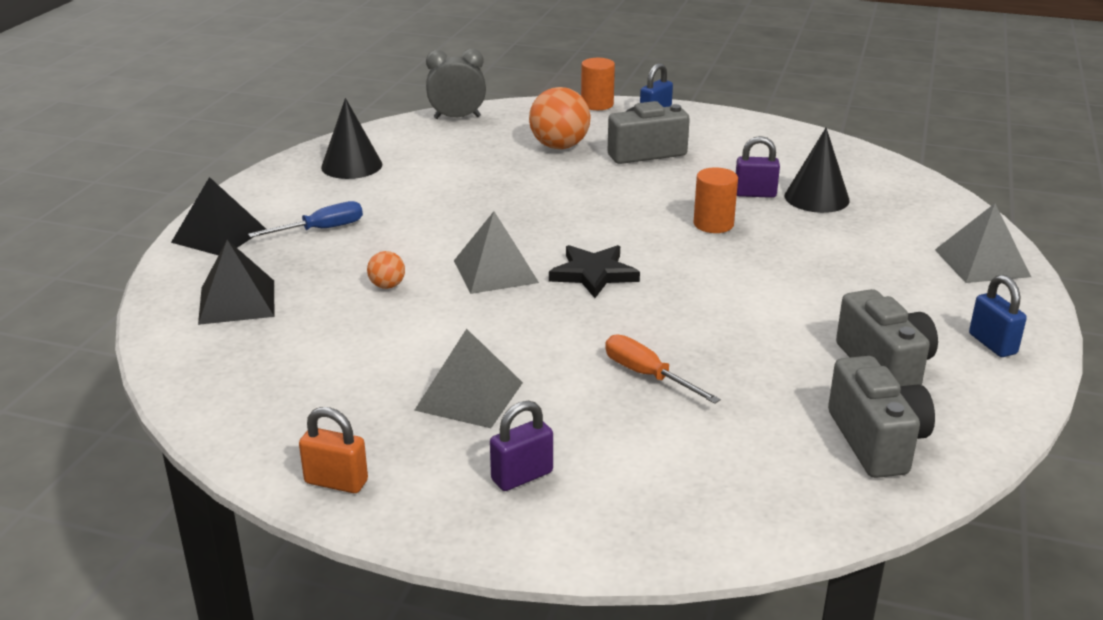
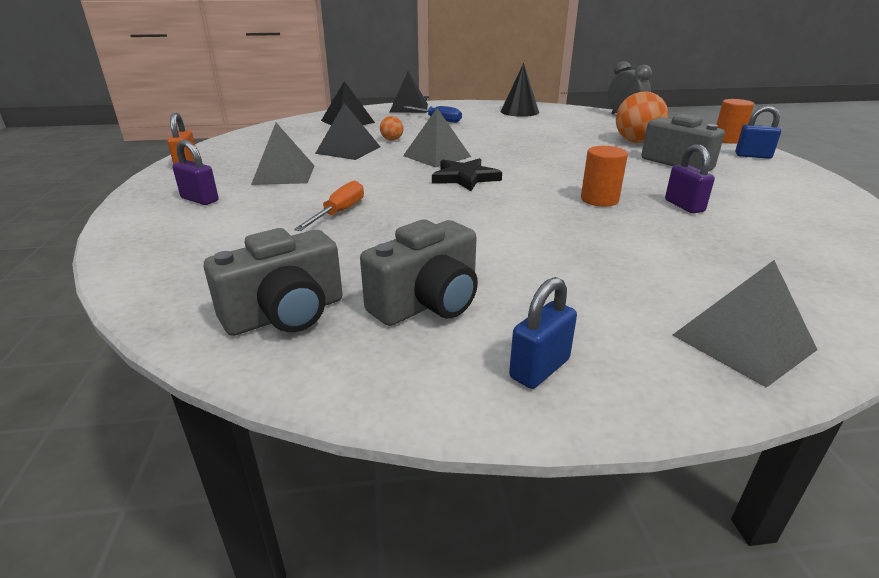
camera: 65 degrees right, 0 degrees up
black cone [785,128,850,213] -> none
none -> black pyramid [315,103,380,160]

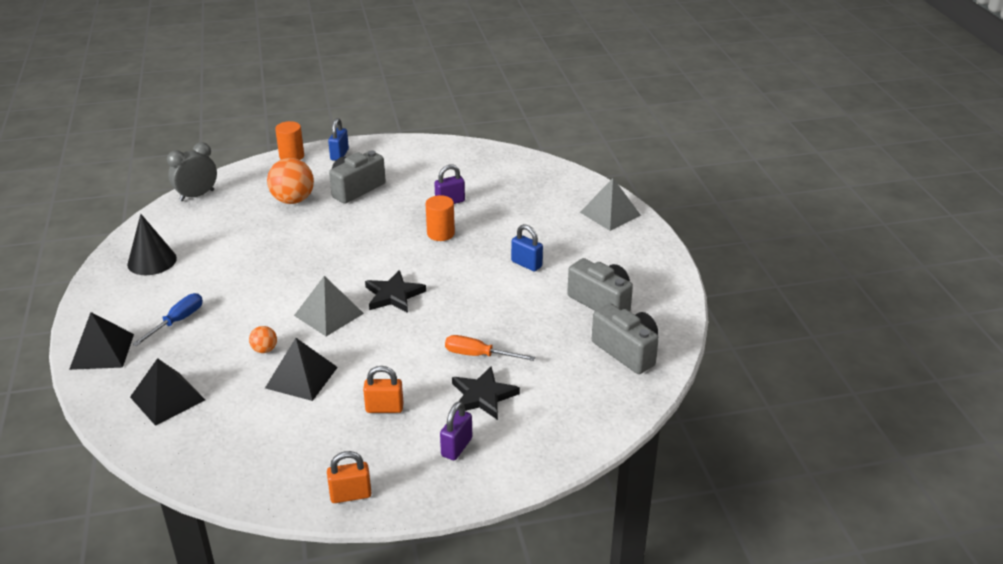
camera: 95 degrees left, 5 degrees up
grey pyramid [251,123,314,185] -> orange padlock [363,366,403,413]
blue padlock [509,277,577,389] -> blue padlock moved to [511,224,543,271]
none -> black star [452,367,520,420]

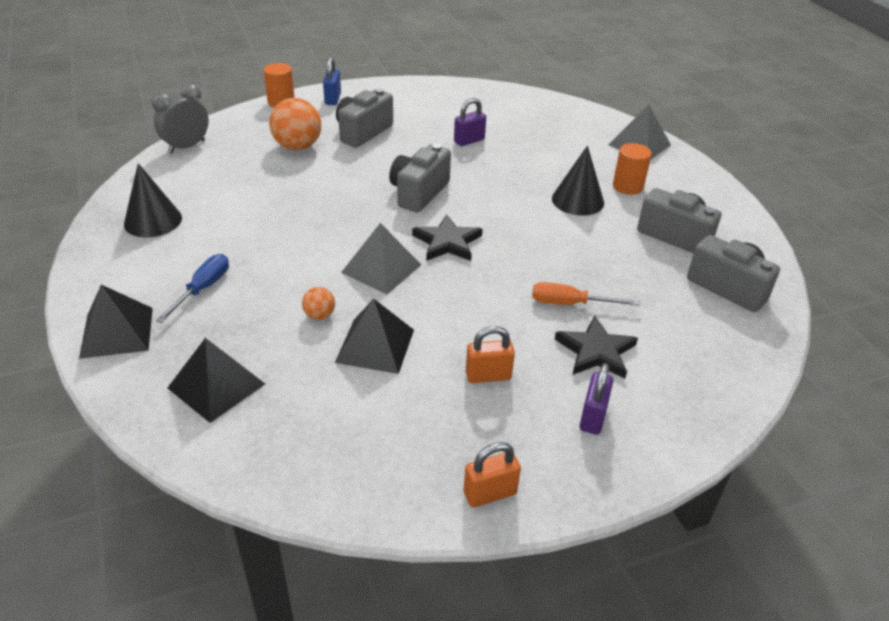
camera: 10 degrees left, 5 degrees up
orange cylinder [425,195,455,241] -> orange cylinder moved to [613,143,652,195]
blue padlock [511,224,543,271] -> black cone [552,146,604,216]
none -> grey camera [389,144,451,212]

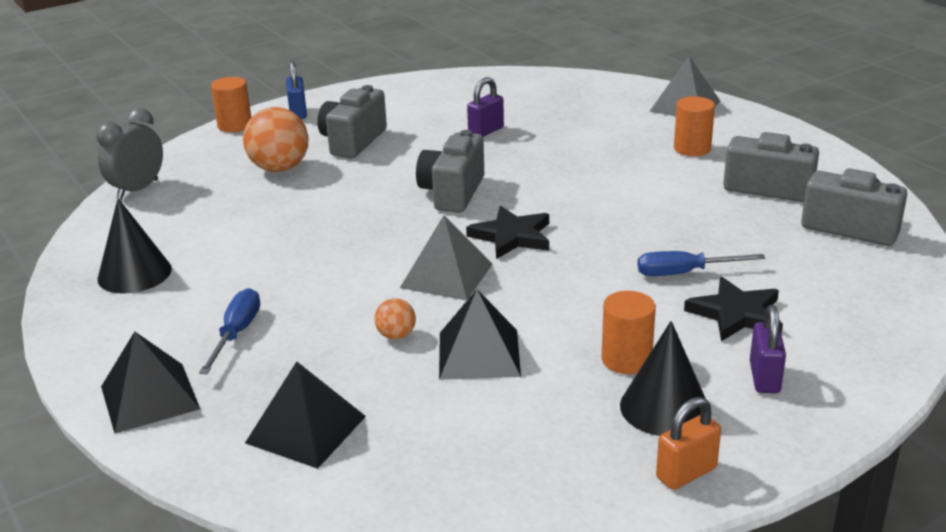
camera: 10 degrees left, 10 degrees down
orange padlock [466,326,515,383] -> orange cylinder [601,291,656,374]
orange screwdriver [532,282,640,306] -> blue screwdriver [638,251,765,276]
black cone [552,146,604,216] -> black cone moved to [620,321,706,436]

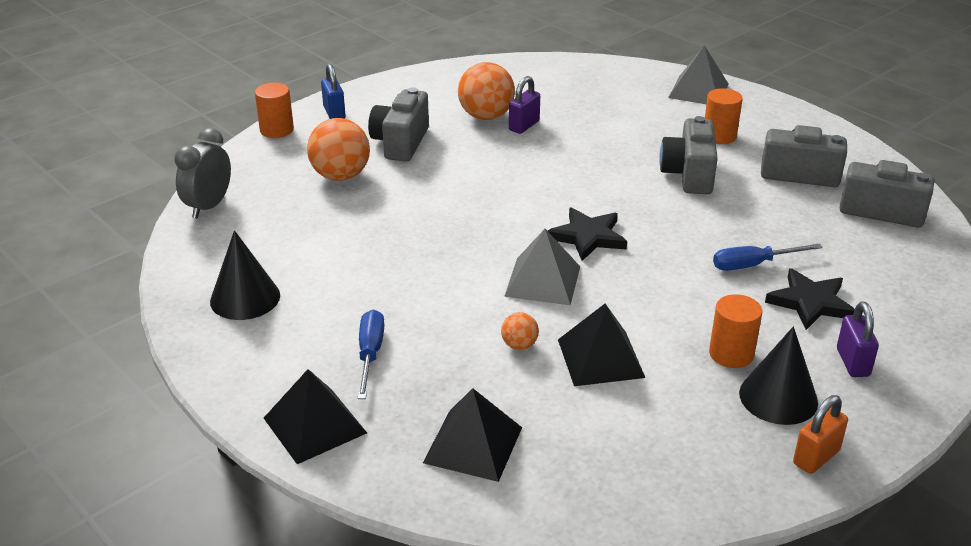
camera: 10 degrees left, 5 degrees up
grey camera [416,130,484,213] -> grey camera moved to [659,116,718,194]
none -> orange ball [458,62,515,120]

